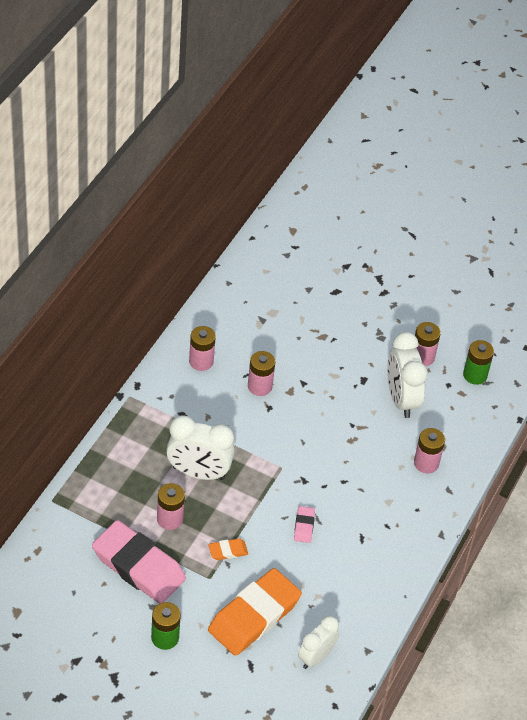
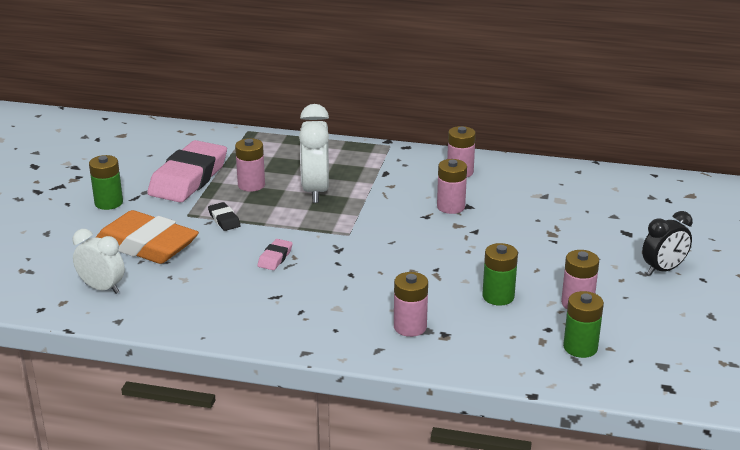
camera: 80 degrees right, 20 degrees down
orange eraser [208,538,248,560] -> black eraser [208,202,241,231]
pink eraser [294,506,315,543] -> pink eraser turned 60 degrees counterclockwise [257,239,293,270]
white clock [387,332,428,418] -> green battery [482,243,518,306]
none -> black clock [642,211,693,275]

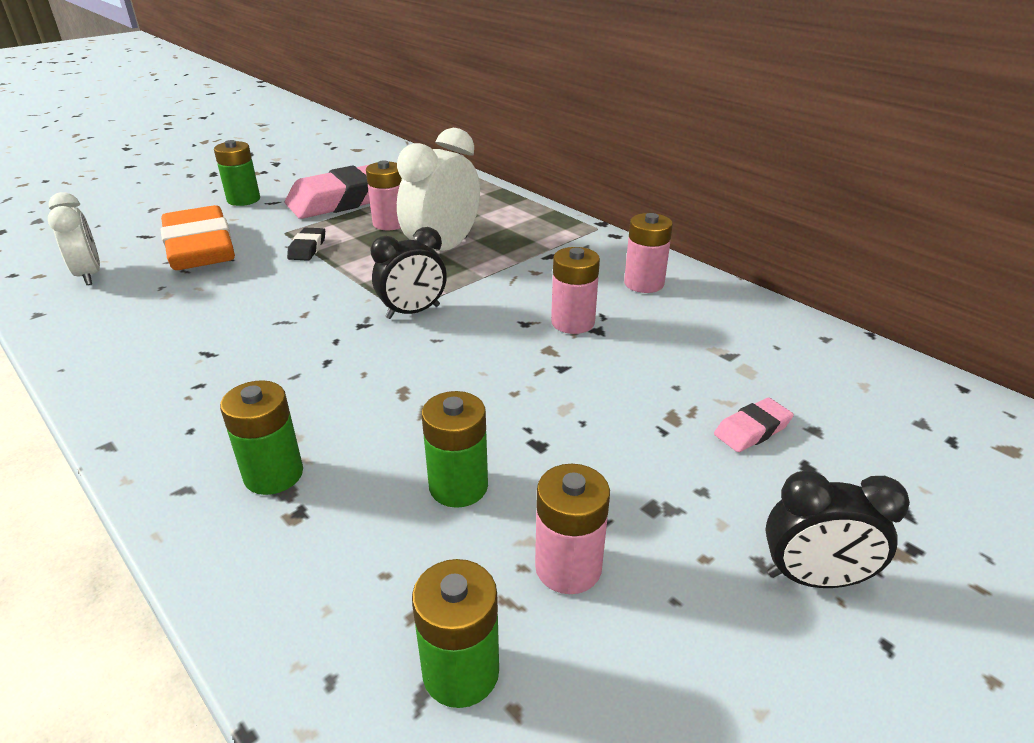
camera: 35 degrees right, 5 degrees up
pink eraser [257,239,293,270] -> pink eraser moved to [714,398,794,452]
pink battery [394,272,428,337] -> green battery [220,380,303,495]
none -> black clock [371,227,447,319]

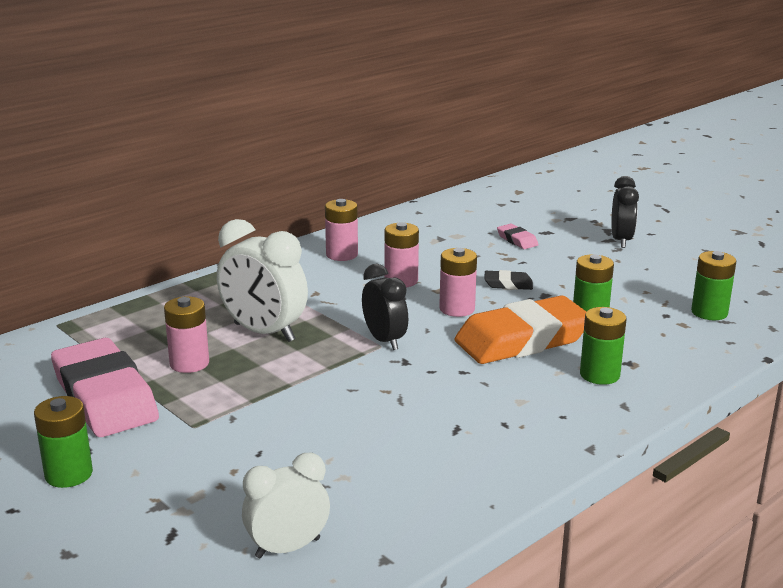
camera: 90 degrees left, 10 degrees down
orange eraser [161,205,235,270] -> orange eraser moved to [454,296,586,364]
black eraser [287,228,325,261] -> black eraser moved to [484,270,533,290]
pink battery [535,464,610,594] -> pink battery moved to [439,248,477,317]

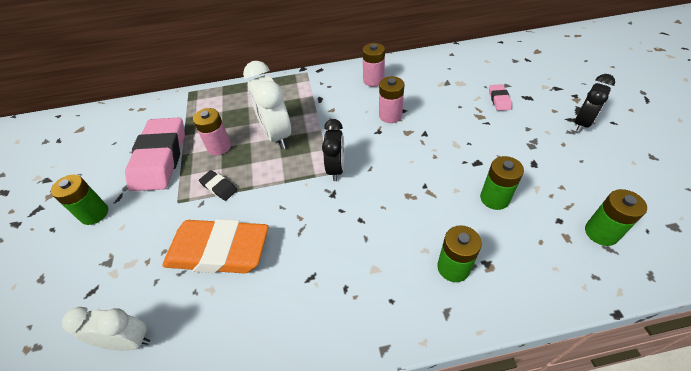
camera: 35 degrees right, 25 degrees up
pink battery [439,248,477,317] -> none
orange eraser [454,296,586,364] -> orange eraser moved to [162,219,269,273]
black eraser [484,270,533,290] -> black eraser moved to [199,170,237,201]

